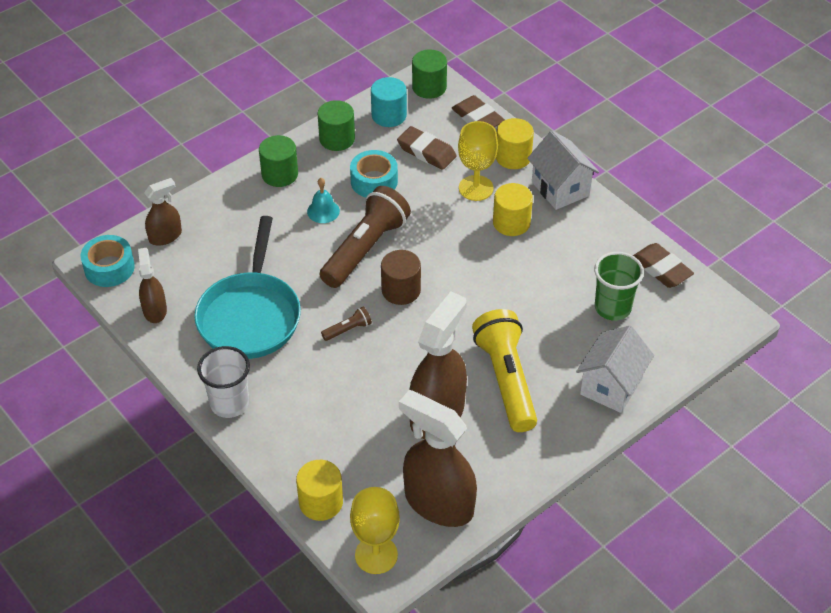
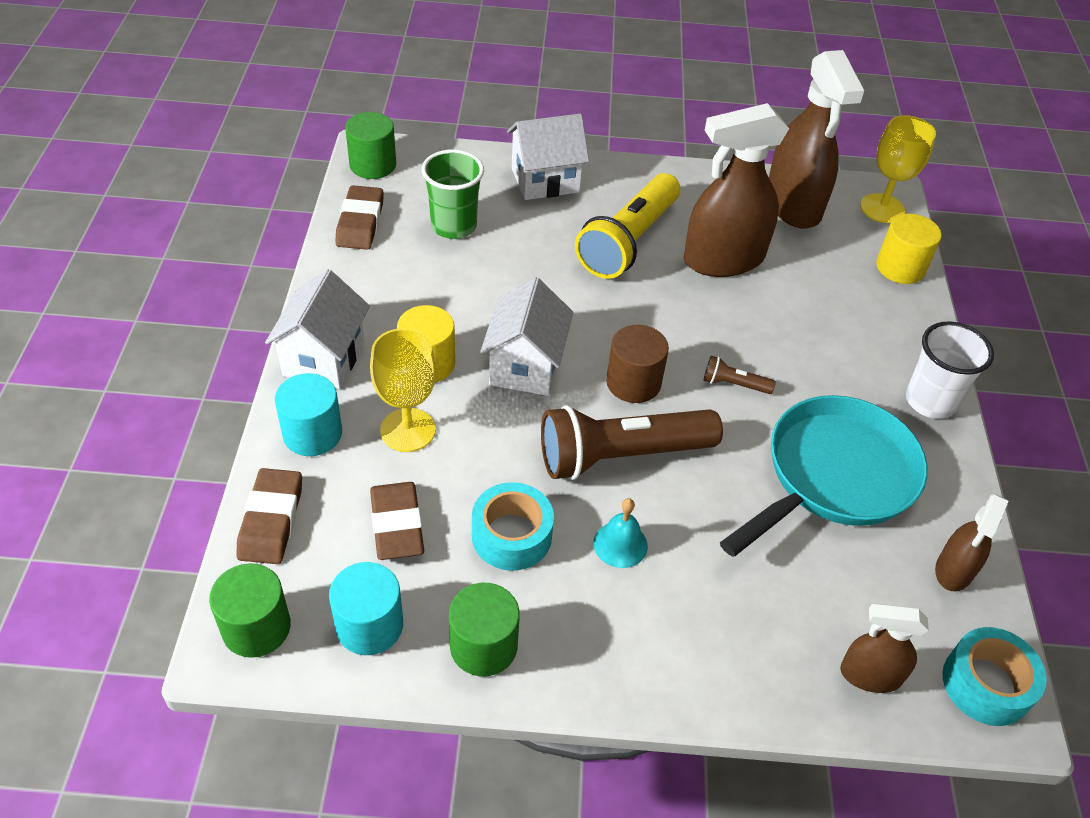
camera: 140 degrees left, 0 degrees up
green cylinder [259,135,298,187] -> green cylinder moved to [345,112,396,179]
yellow cylinder [496,118,534,169] -> turquoise cylinder [275,373,342,456]
none -> white house [480,277,573,396]

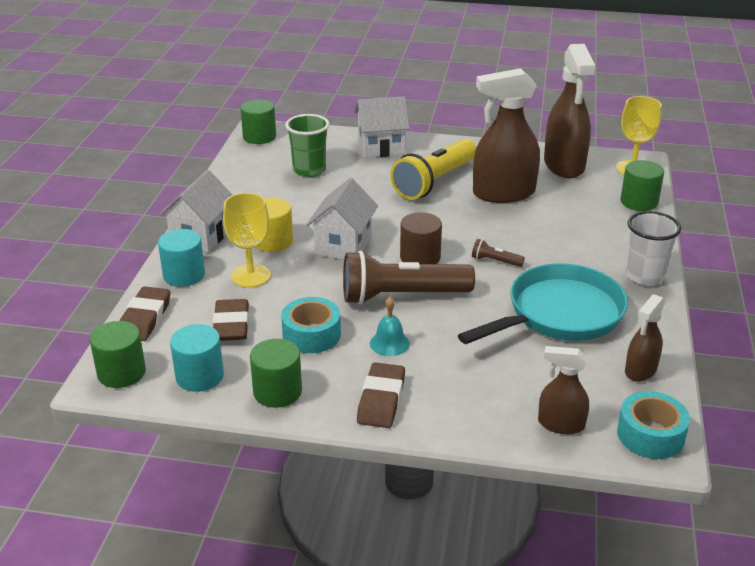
camera: 10 degrees right, 15 degrees down
brown eraser [335,185,384,250] -> brown eraser moved to [357,362,405,428]
yellow cylinder [876,214,942,284] -> green cylinder [620,160,664,211]

